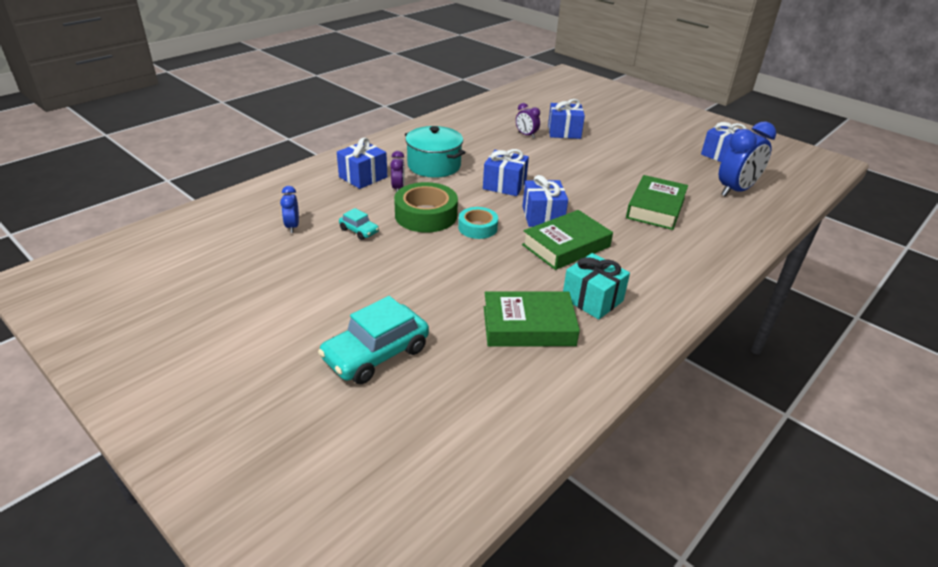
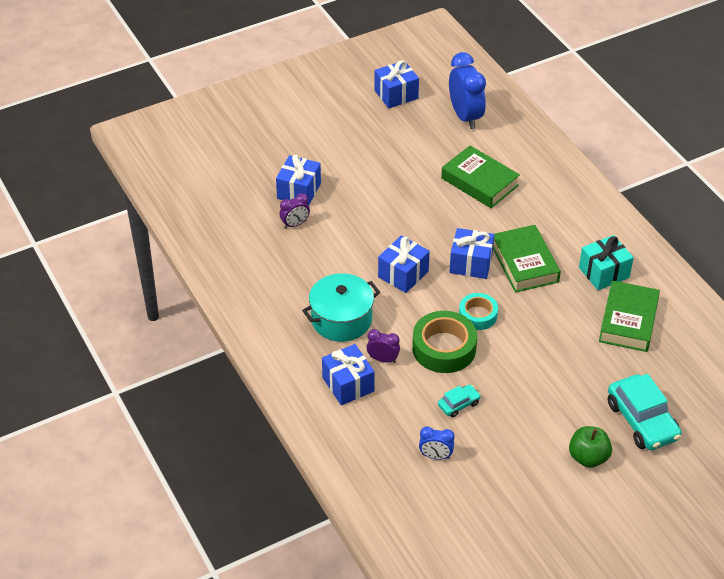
camera: 70 degrees left, 10 degrees up
none -> green apple [569,426,612,468]

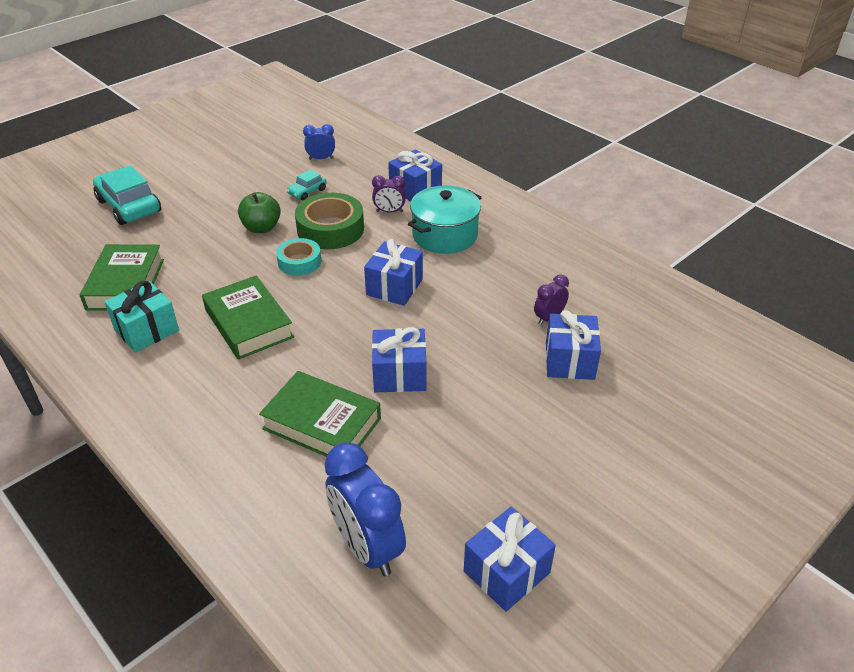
camera: 165 degrees right, 5 degrees down
blue gift [449,228,494,279] -> blue gift moved to [372,327,426,392]
green apple [569,426,612,468] -> green apple moved to [238,192,281,233]

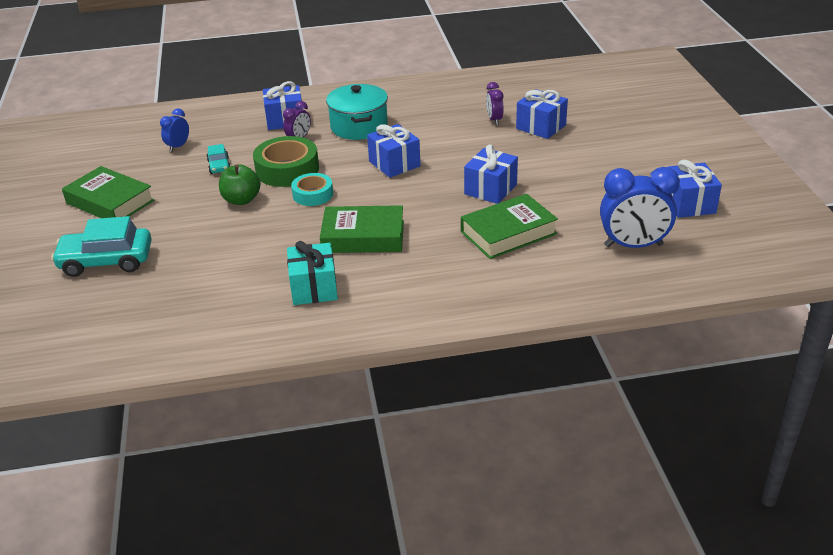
camera: 55 degrees left, 5 degrees down
green book [80,244,164,311] -> green book moved to [62,166,154,218]

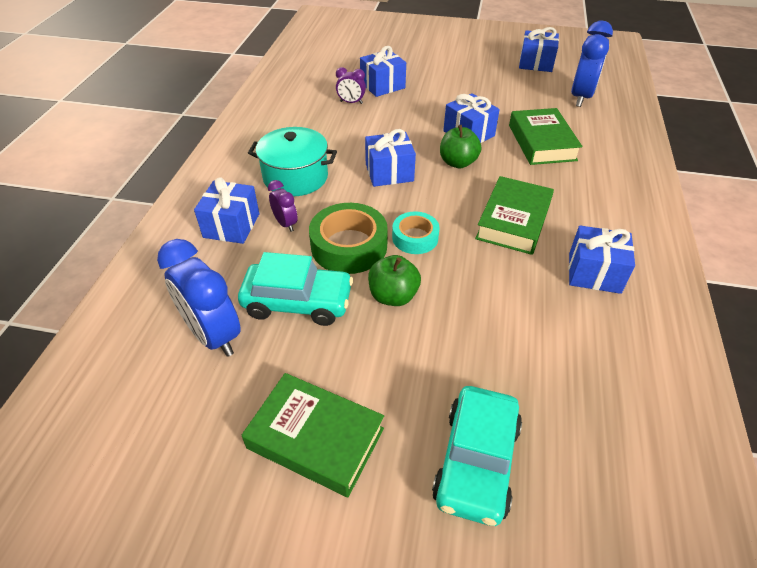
camera: 70 degrees left, 10 degrees up
green book [62,166,154,218] -> green book turned 60 degrees clockwise [242,373,384,497]
blue clock [160,109,189,152] -> blue clock [157,239,241,357], size x1.95
turquoise car [206,144,231,174] -> turquoise car [238,252,353,326], size x2.00
turquoise gift [287,241,338,305] -> blue gift [569,226,635,294]
none -> green apple [440,125,481,168]

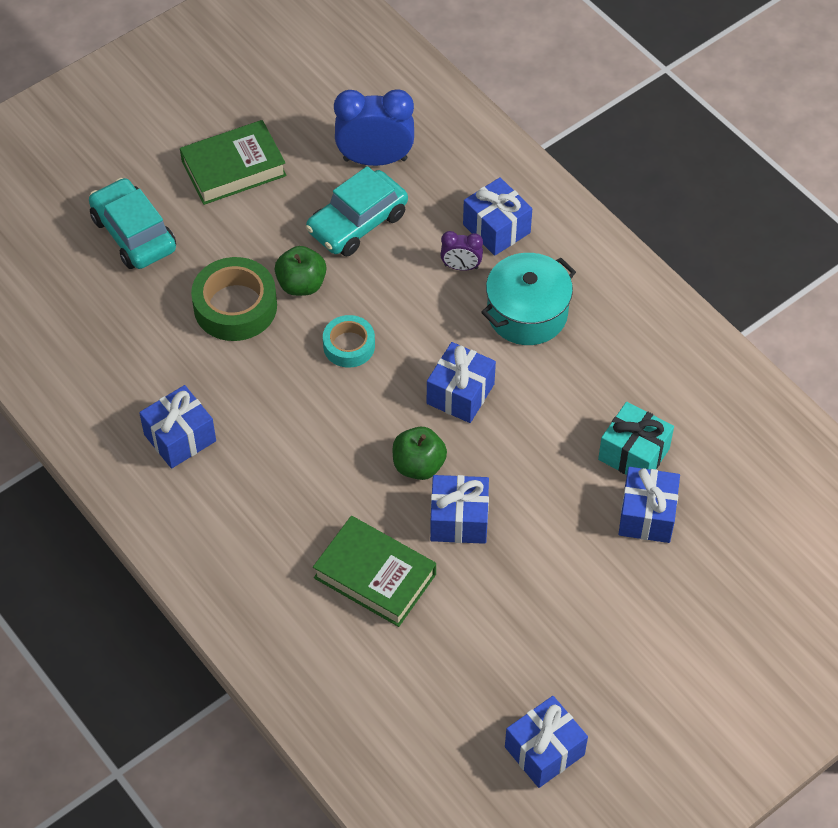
camera: 130 degrees right, 10 degrees up
green tape [309,203,388,274] -> green tape moved to [191,257,277,341]
purple clock [336,67,366,104] -> turquoise gift [598,402,674,475]
green book [475,176,554,255] -> none
blue clock [571,20,613,107] -> none

